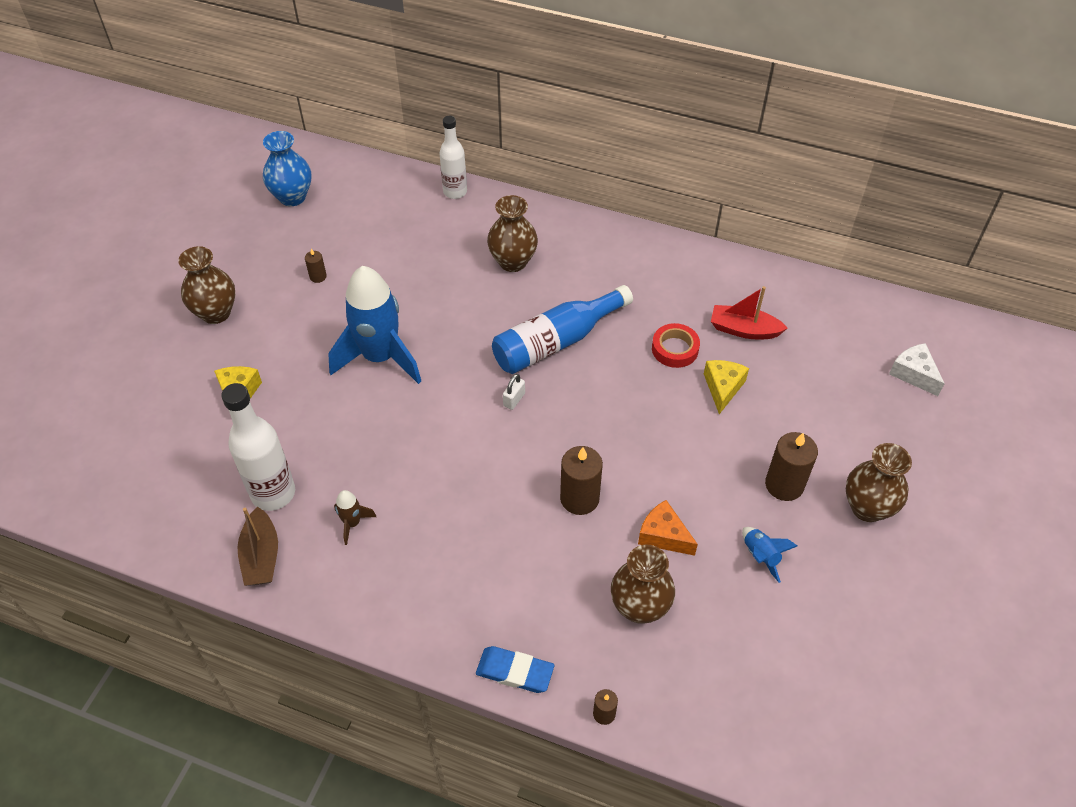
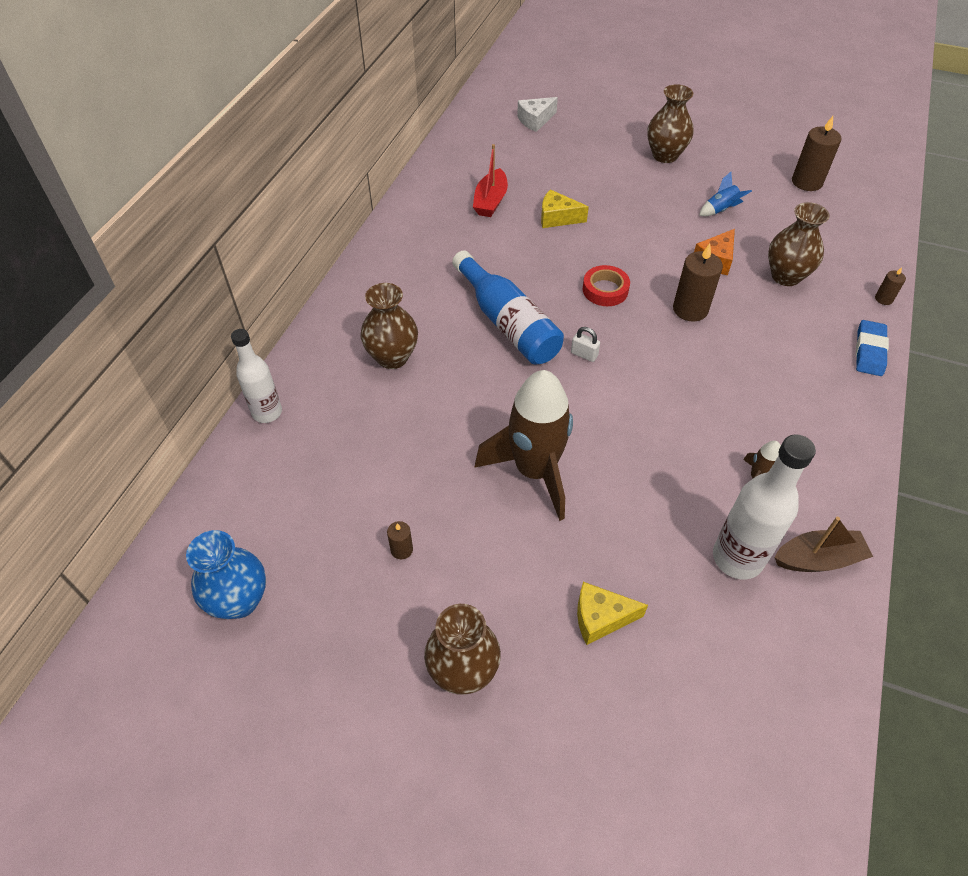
camera: 90 degrees left, 0 degrees up
blue rocket [328,266,421,384] -> brown rocket [474,370,573,521]
red tape [652,323,700,368] -> red tape moved to [583,265,630,306]
brown candle [765,432,818,501] -> brown candle moved to [792,116,842,191]

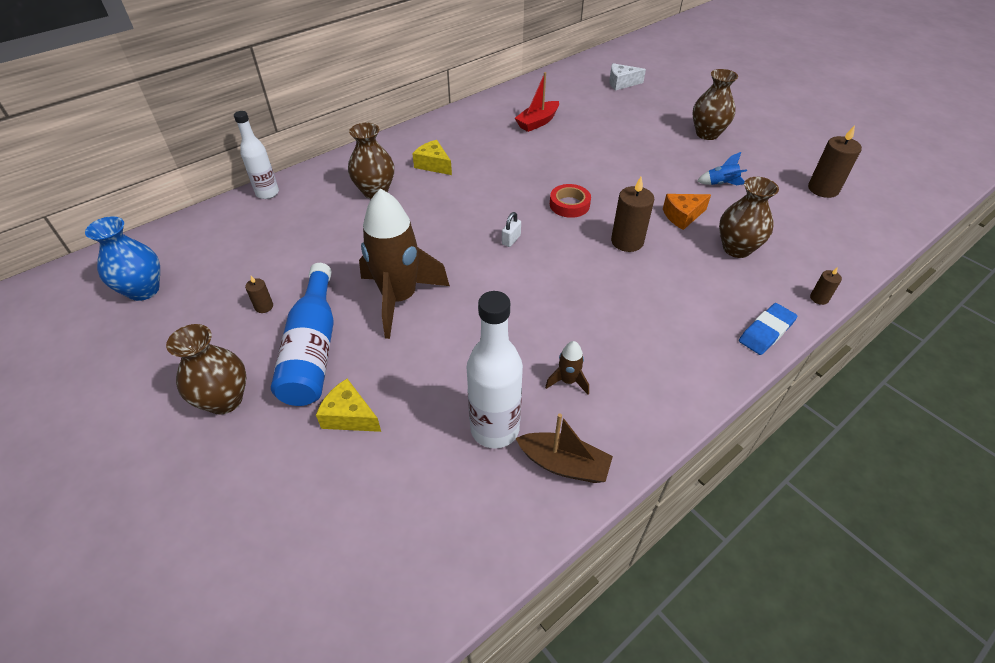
camera: 30 degrees right, 5 degrees down
blue bottle [452,250,564,365] -> blue bottle moved to [271,263,334,406]
yellow cheese [541,189,589,228] -> yellow cheese moved to [412,140,452,175]
white padlock [571,327,600,362] -> white padlock turned 60 degrees clockwise [502,212,521,247]

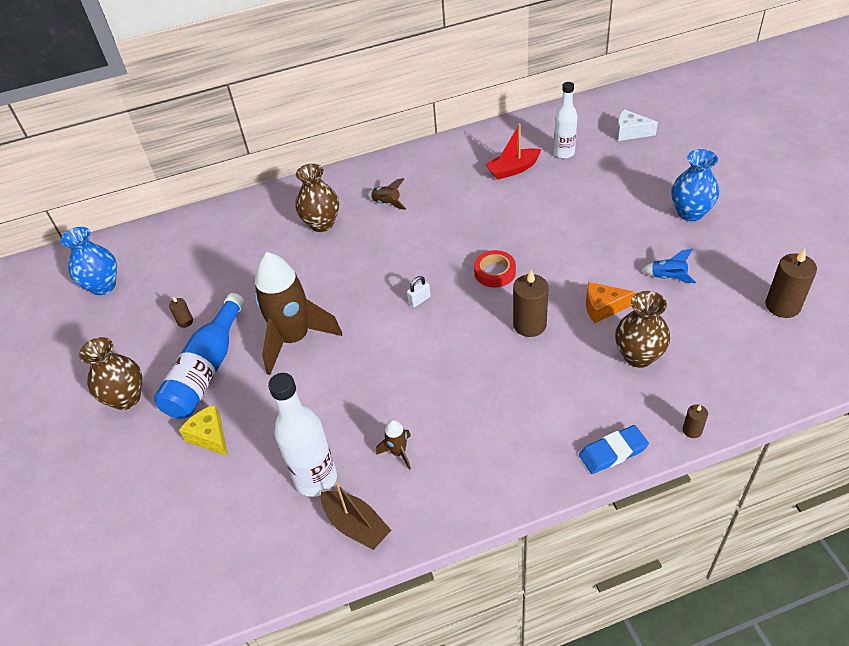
camera: 25 degrees right, 0 degrees up
white bottle [234,111,279,199] -> white bottle moved to [554,82,578,159]
yellow cheese [412,140,452,175] -> brown rocket [368,178,406,210]
brown vase [693,69,738,140] -> blue vase [671,149,719,221]

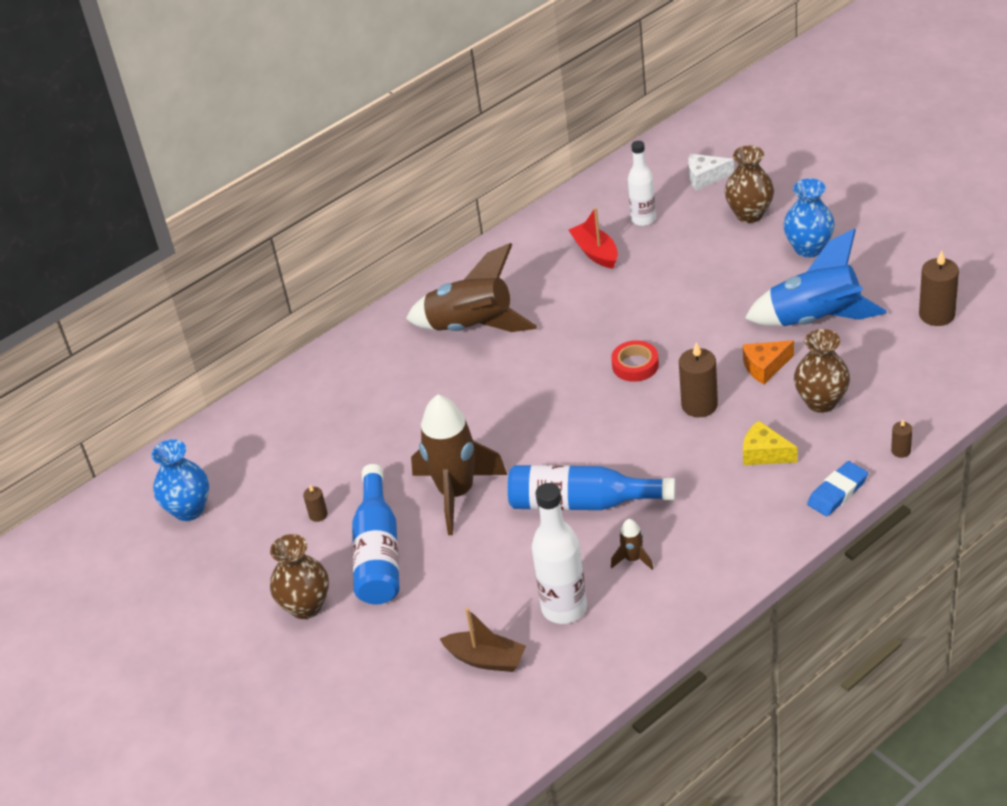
camera: 20 degrees left, 5 degrees down
yellow cheese [179,405,228,456] -> yellow cheese moved to [743,420,797,465]
brown vase [295,164,339,232] -> brown vase moved to [725,145,774,223]
brown boat [321,482,391,550] -> brown boat moved to [440,608,526,672]
brown rocket [368,178,406,210] -> brown rocket [406,243,537,332], size x2.39
white padlock [407,276,431,307] -> none
red boat [485,124,542,180] -> red boat turned 105 degrees clockwise [569,207,618,269]
blue rocket [642,248,696,283] -> blue rocket [745,228,887,326], size x2.39
none -> blue bottle [508,465,676,510]

